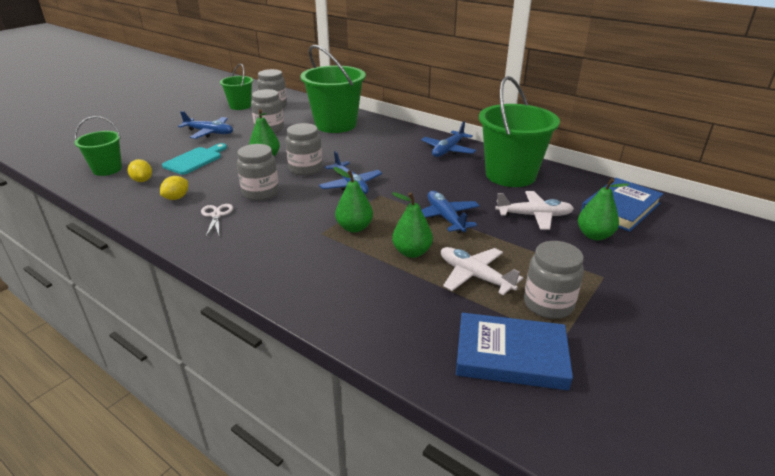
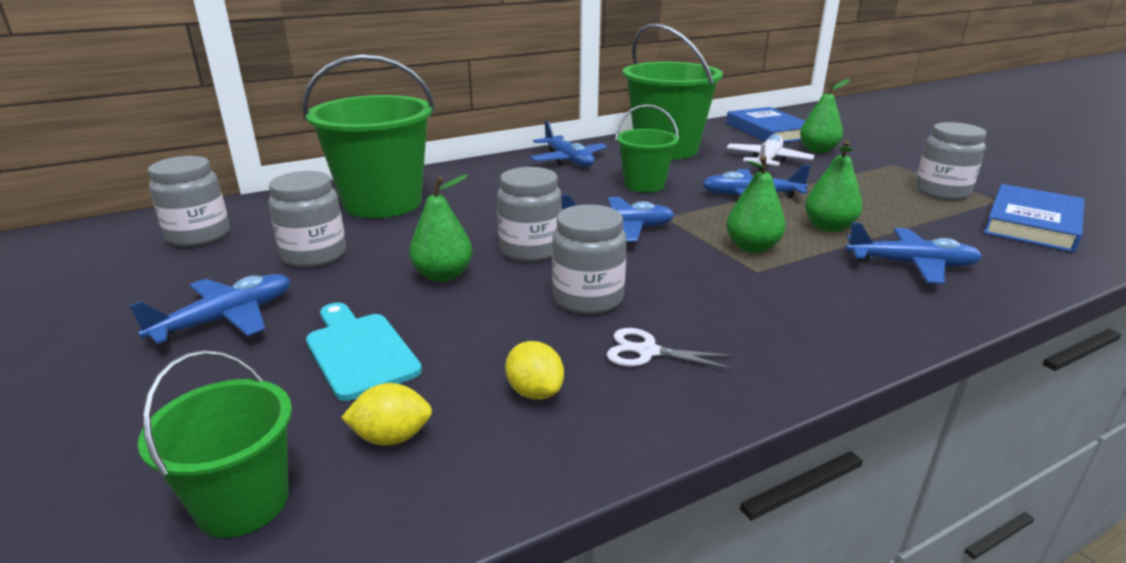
camera: 65 degrees left, 5 degrees down
green bucket [220,64,253,110] -> green bucket moved to [615,104,679,192]
white plane [441,247,523,295] -> none
none -> blue plane [846,222,983,284]

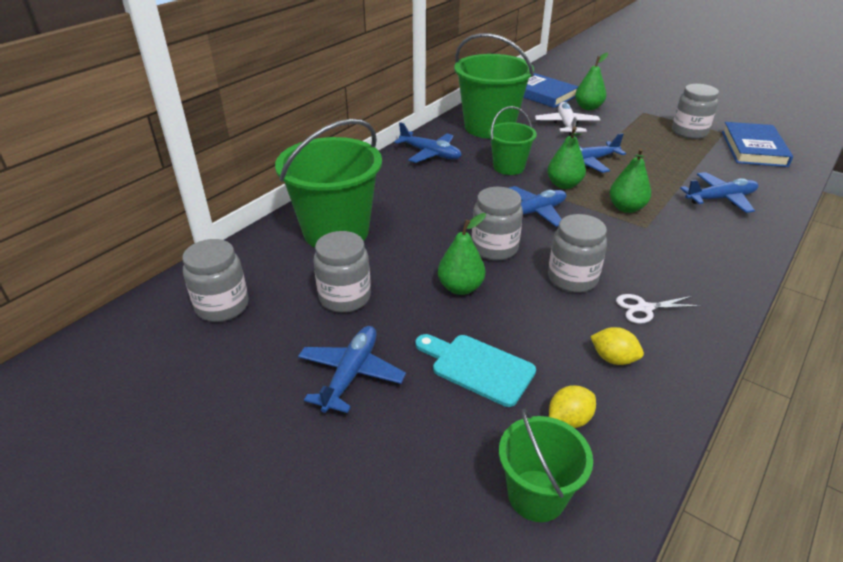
camera: 25 degrees left, 10 degrees up
green pear [805,140,863,232] -> green pear moved to [547,127,586,189]

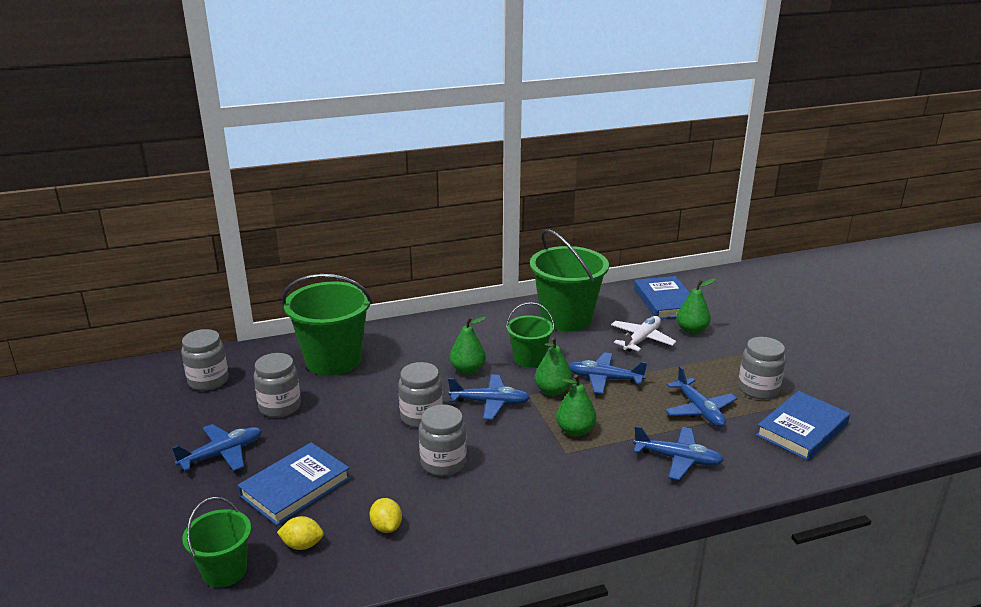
camera: 35 degrees right, 10 degrees down
blue plane [394,122,462,163] -> blue plane moved to [665,366,737,427]
turquoise cutting board [415,334,536,407] -> blue book [238,442,350,525]
green pear [438,213,486,295] -> green pear moved to [450,317,486,374]
white scissors [616,294,701,324] -> none

